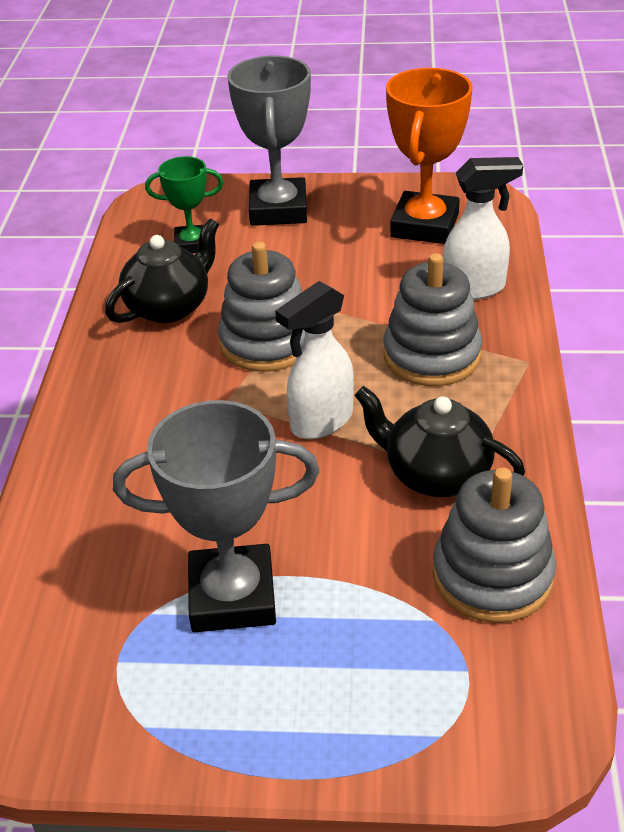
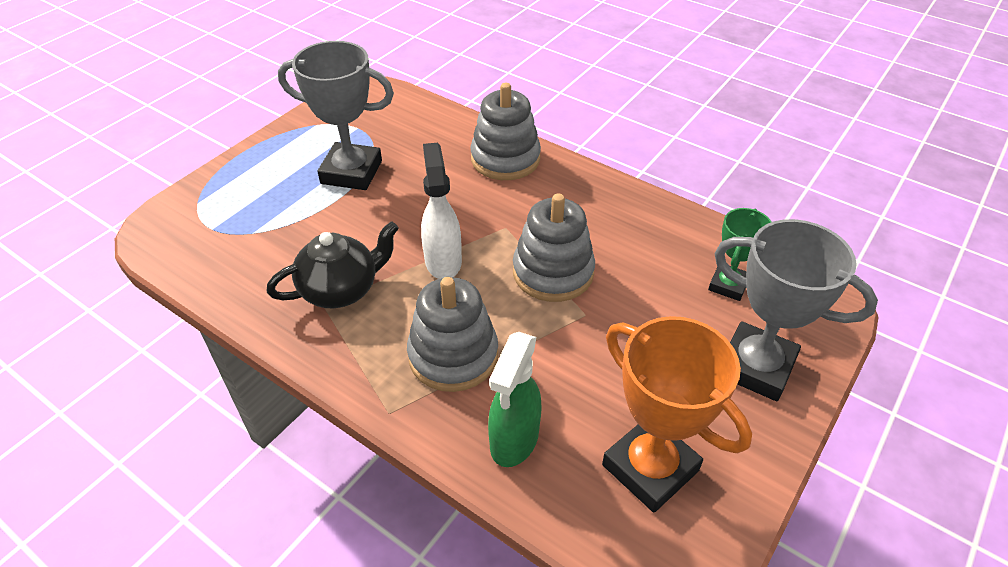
camera: 120 degrees right, 5 degrees up
black teapot [105,218,219,323] -> none
grey trophy [113,400,319,632] -> grey trophy turned 75 degrees clockwise [278,41,394,190]
grey stacking toy [432,467,556,623] -> grey stacking toy moved to [470,83,541,180]
white spray bottle [442,157,523,300] -> green spray bottle [488,332,542,467]

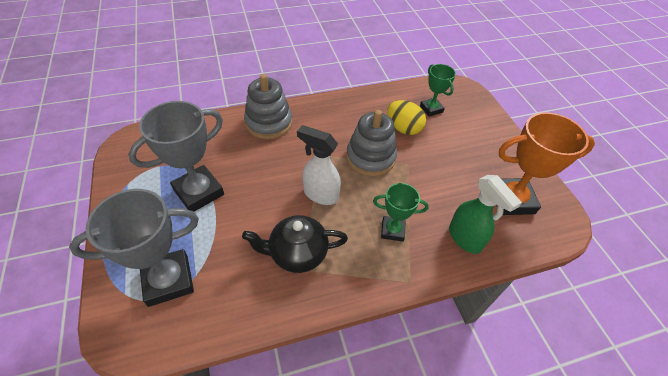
camera: 55 degrees left, 5 degrees up
black teapot [266,221,399,308] -> black teapot turned 105 degrees counterclockwise [242,215,348,273]
grey stacking toy [407,277,498,392] -> green trophy [373,183,429,242]
grey trophy [714,219,878,401] -> grey trophy moved to [69,189,199,307]
none -> yellow egg [387,100,426,135]

